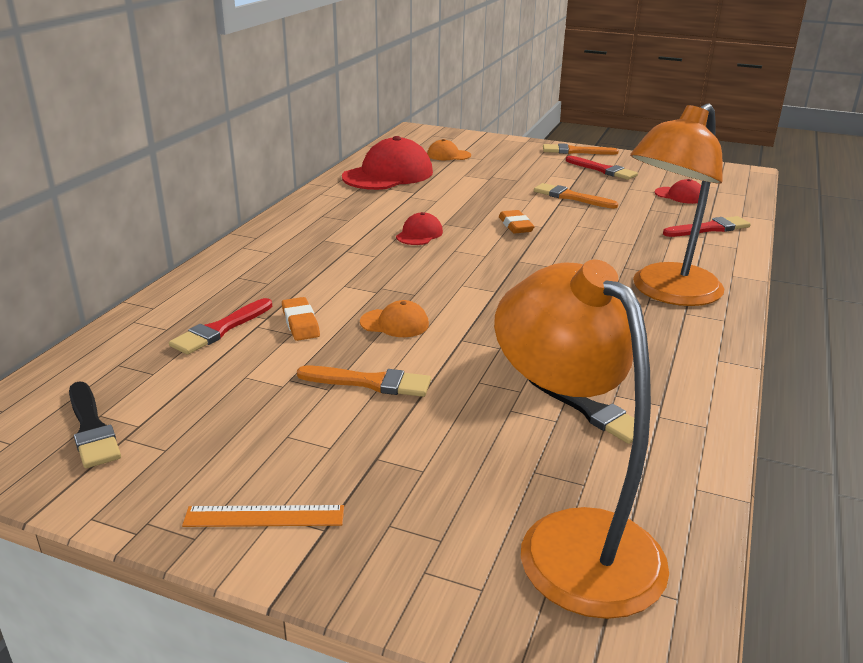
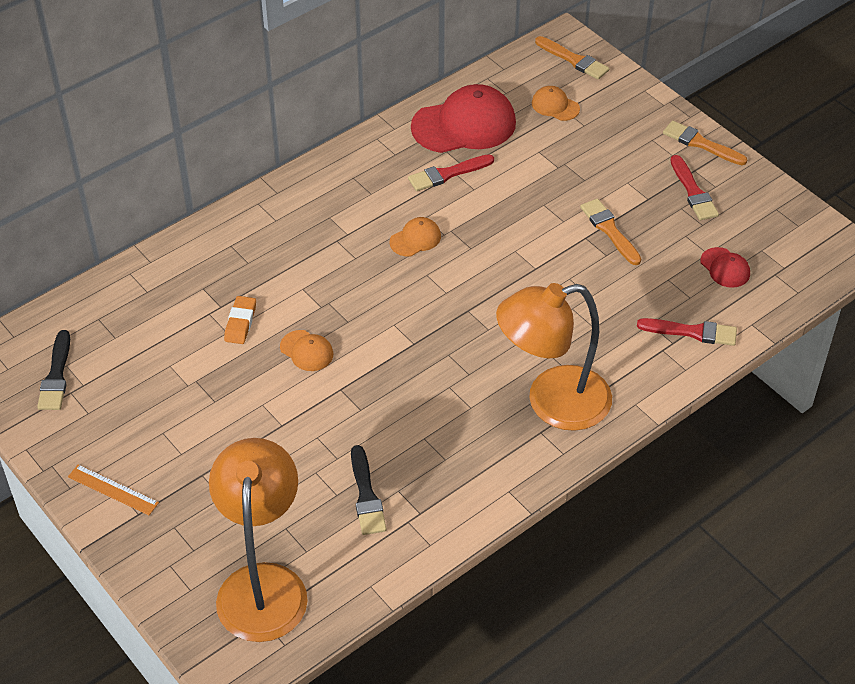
camera: 30 degrees right, 20 degrees up
red brush [169,298,272,355] -> red brush moved to [408,154,494,191]
orange brush [297,366,431,397] -> orange brush moved to [535,36,609,80]
red cap [396,212,443,245] -> orange cap [390,217,441,257]
orange eraser [499,210,535,234] -> none

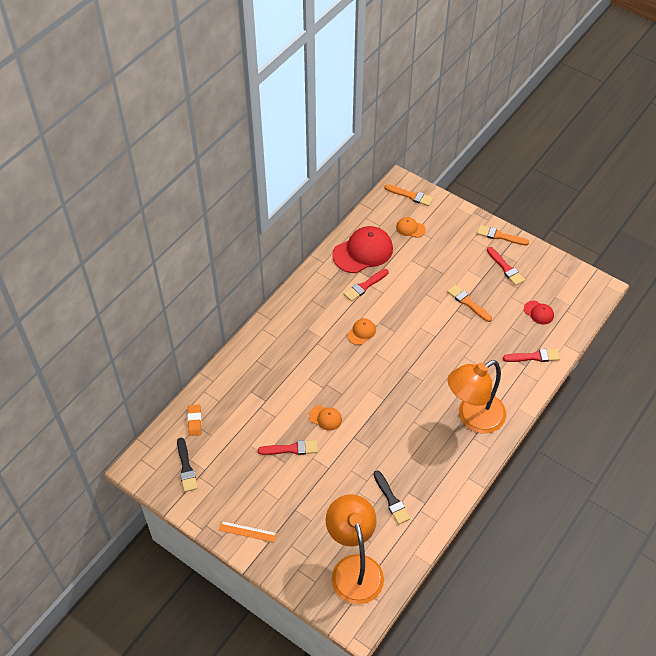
camera: 15 degrees left, 5 degrees up
orange eraser [224,296,256,344] -> orange eraser moved to [188,405,202,436]
none -> red brush [258,440,318,455]

